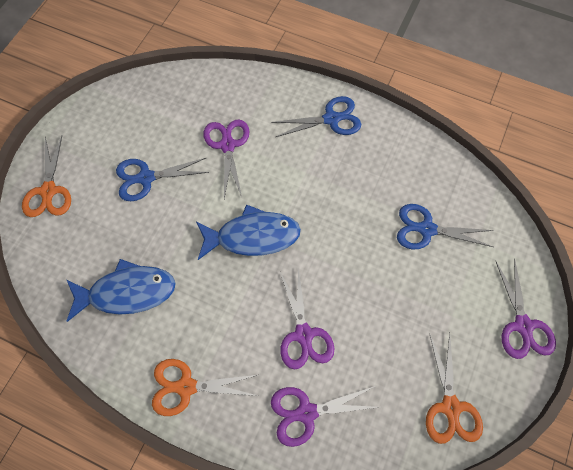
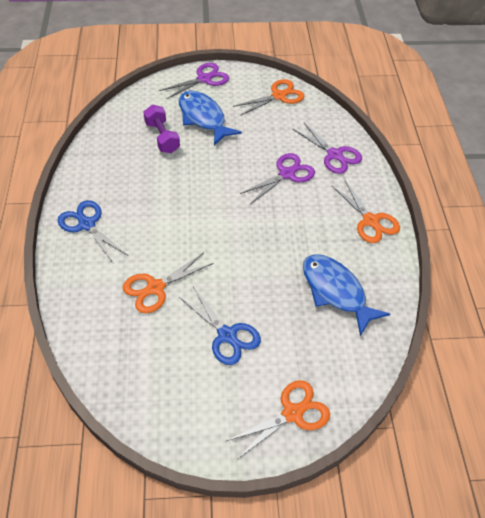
camera: 120 degrees left, 15 degrees down
blue fish [196,204,301,260] -> blue fish moved to [179,90,242,146]
purple scissors [203,119,249,199] -> orange scissors [123,253,214,313]
blue scissors [397,204,494,250] -> purple dumbbell [143,105,180,153]

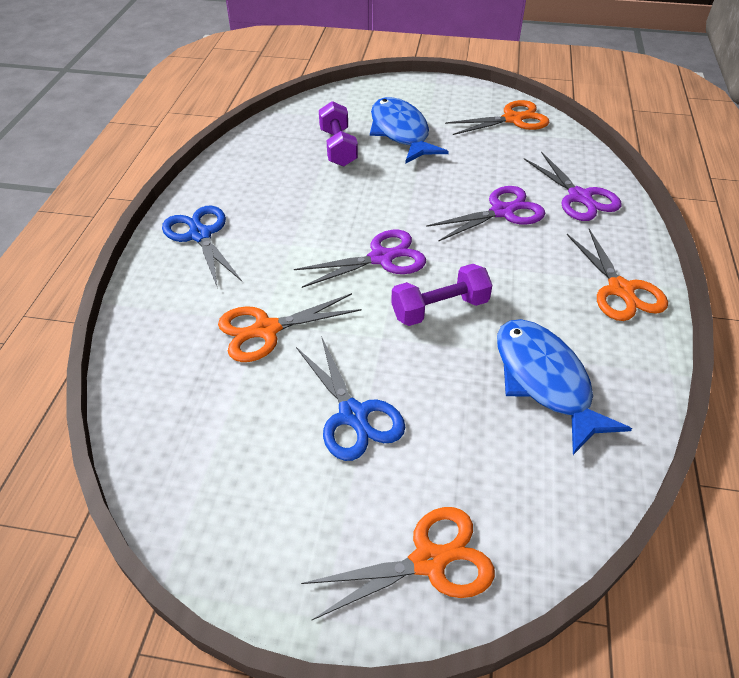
camera: 15 degrees right, 5 degrees down
purple scissors [159,63,229,99] -> purple scissors moved to [294,230,426,288]
none -> purple dumbbell [391,264,492,326]

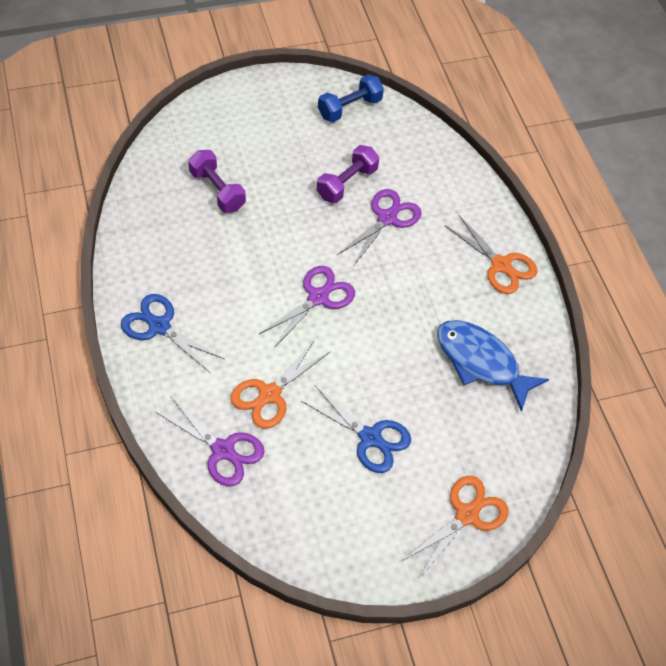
camera: 30 degrees left, 10 degrees up
blue fish [370,97,449,164] -> none
purple dumbbell [391,264,492,326] -> purple dumbbell moved to [317,145,379,203]
orange scissors [445,100,549,135] -> blue dumbbell [318,74,384,122]
purple scissors [524,151,621,221] -> purple scissors moved to [156,396,265,486]

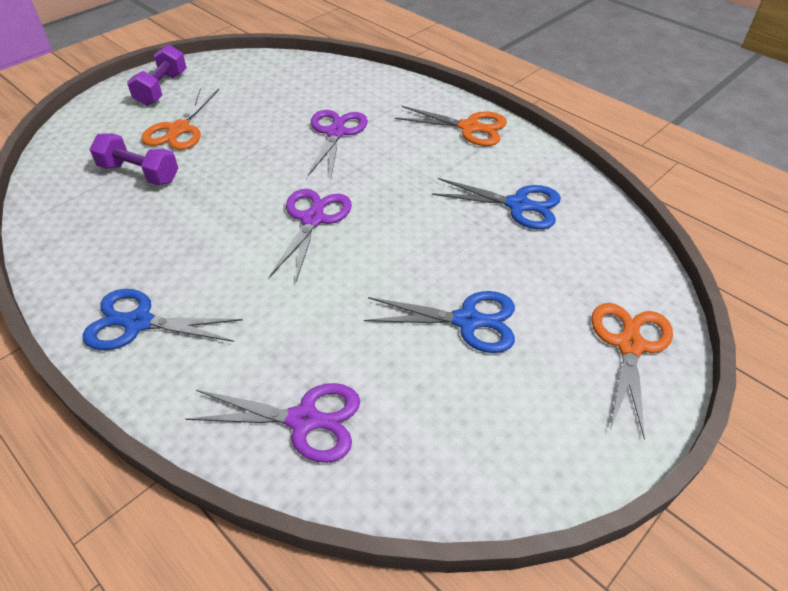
camera: 25 degrees left, 10 degrees down
orange scissors [230,340,331,429] -> orange scissors moved to [141,88,219,150]
purple dumbbell [317,145,379,203] -> purple dumbbell moved to [127,44,187,106]
blue dumbbell [318,74,384,122] -> none
blue fish [437,320,549,412] -> blue scissors [432,178,561,230]

